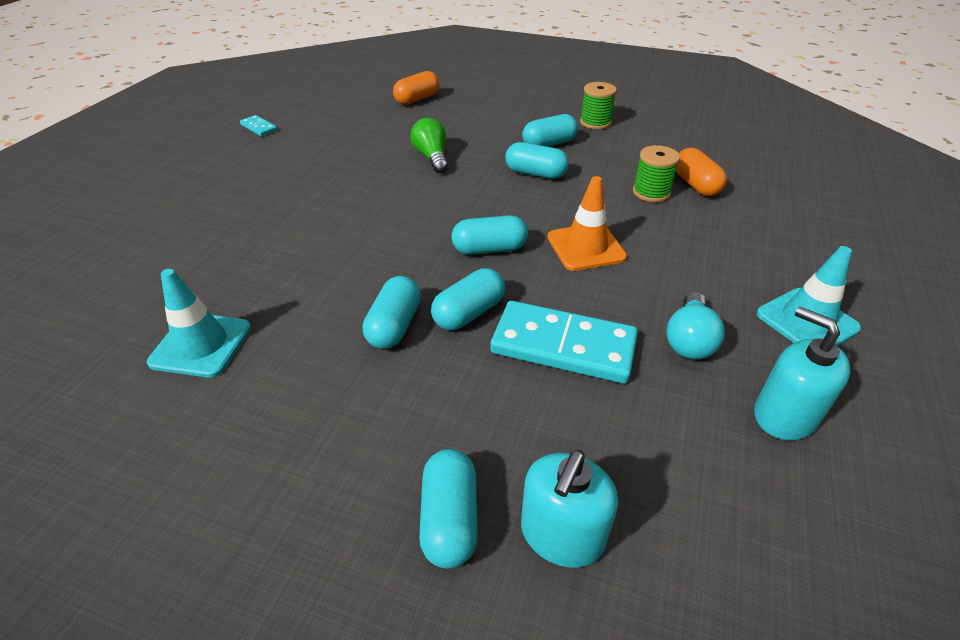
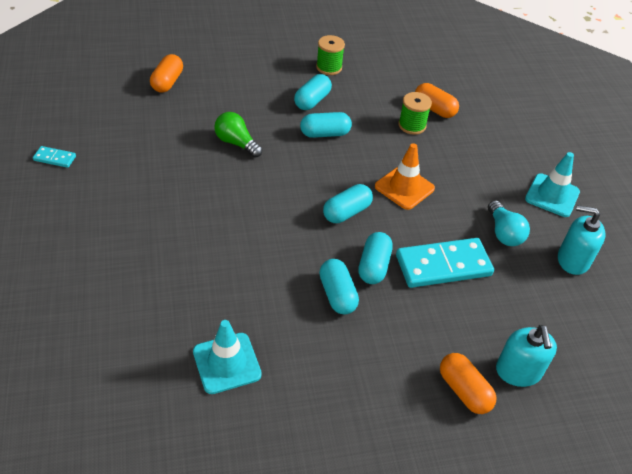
camera: 35 degrees left, 5 degrees up
turquoise capsule [419,449,478,569] -> orange capsule [440,353,497,414]

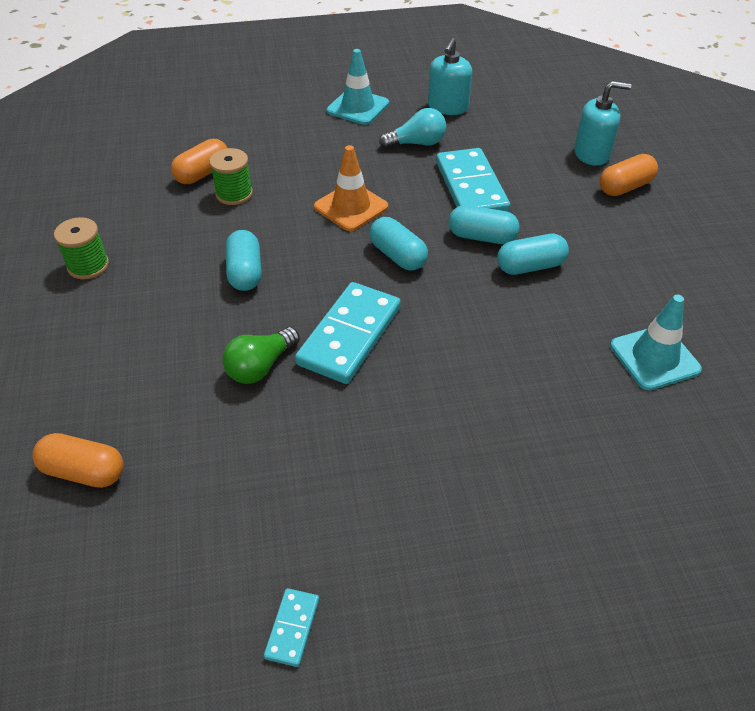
camera: 85 degrees left, 0 degrees up
turquoise capsule [294,74,332,110] -> none
none -> turquoise domino [295,282,401,384]

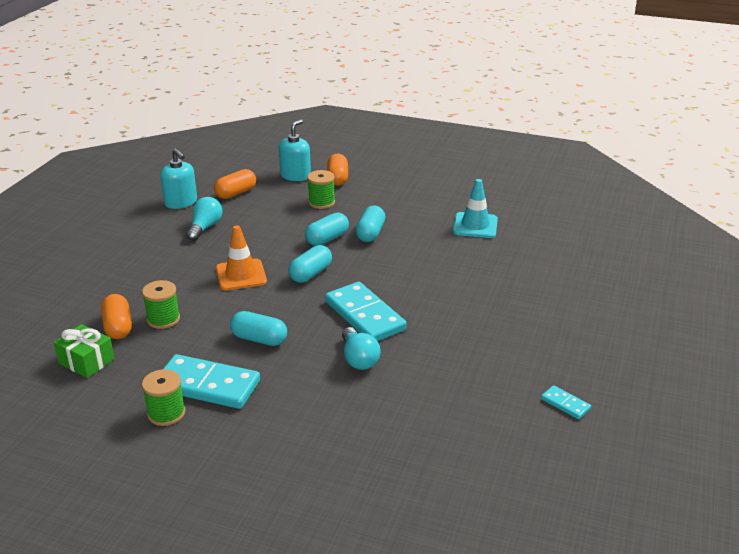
camera: 60 degrees left, 15 degrees down
orange capsule [32,433,124,488] -> orange capsule moved to [214,169,256,199]
green light bulb [223,327,300,384] -> turquoise light bulb [342,327,380,370]
turquoise traffic cone [327,49,389,125] -> none
turquoise capsule [369,217,428,270] -> turquoise capsule turned 45 degrees counterclockwise [288,245,332,283]
turquoise domino [436,148,510,212] -> turquoise domino moved to [163,354,260,409]
none -> green gift [54,324,115,378]
none -> green spool [307,170,335,209]

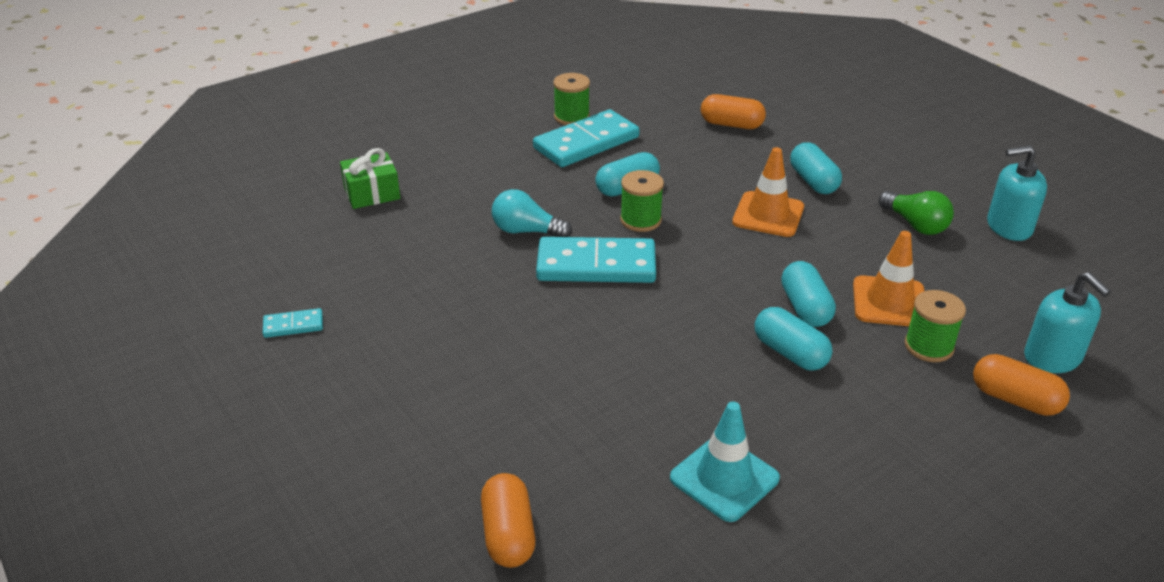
camera: 125 degrees right, 5 degrees up
green gift [54,324,115,378] -> green gift moved to [340,148,400,209]
green spool [142,280,180,329] -> green spool moved to [620,170,664,232]
turquoise light bulb [186,197,223,241] -> green light bulb [879,191,954,235]
orange capsule [214,169,256,199] -> orange capsule moved to [481,473,535,568]
turquoise capsule [288,245,332,283] -> turquoise capsule moved to [790,142,842,194]
none -> orange traffic cone [853,231,925,326]

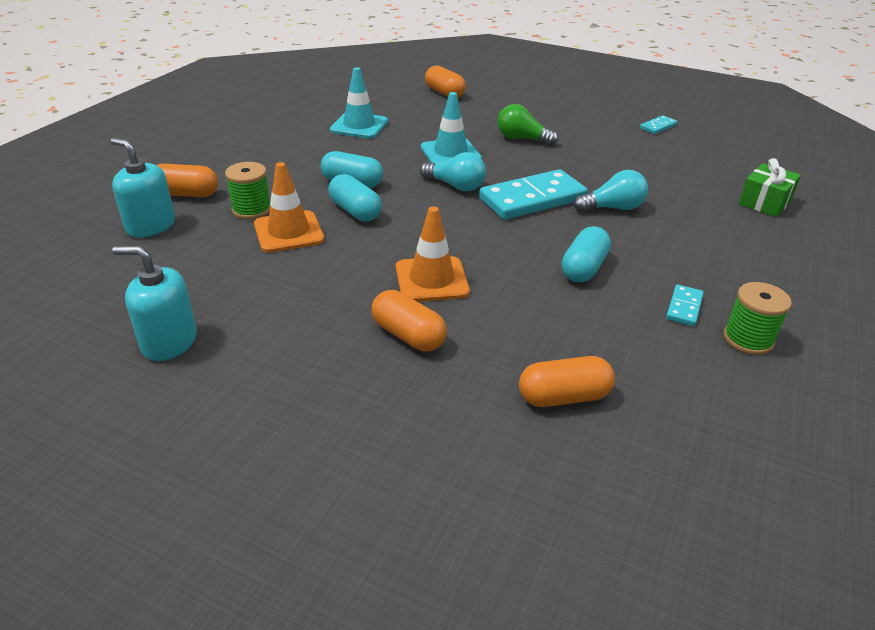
camera: 150 degrees right, 0 degrees up
turquoise domino [533,109,640,167] -> turquoise domino [666,285,704,326], size x0.46
green spool [620,170,664,232] -> none
turquoise capsule [790,142,842,194] -> orange capsule [372,290,447,351]
green light bulb [879,191,954,235] -> green light bulb moved to [498,104,558,145]
turquoise soap dispenser [987,145,1047,241] -> turquoise soap dispenser turned 135 degrees counterclockwise [112,246,197,361]
none -> turquoise light bulb [420,152,486,191]
none -> turquoise traffic cone [421,92,482,164]

